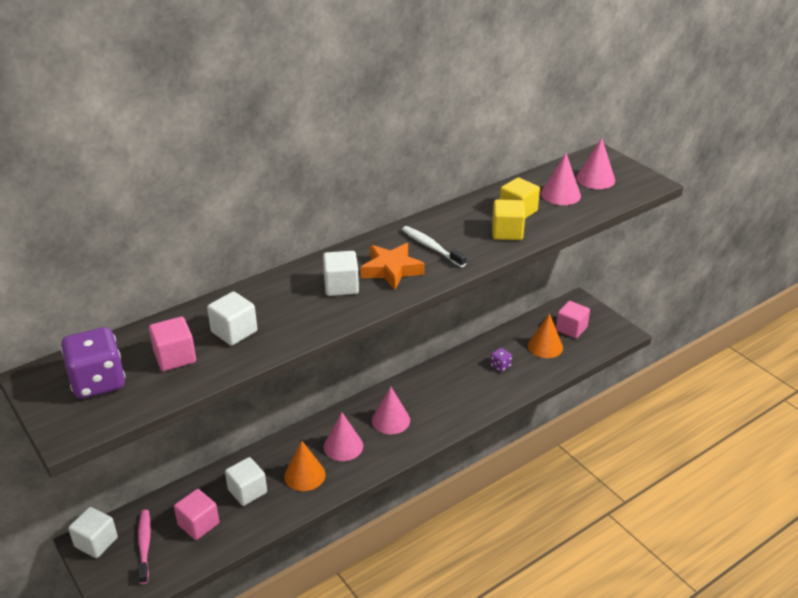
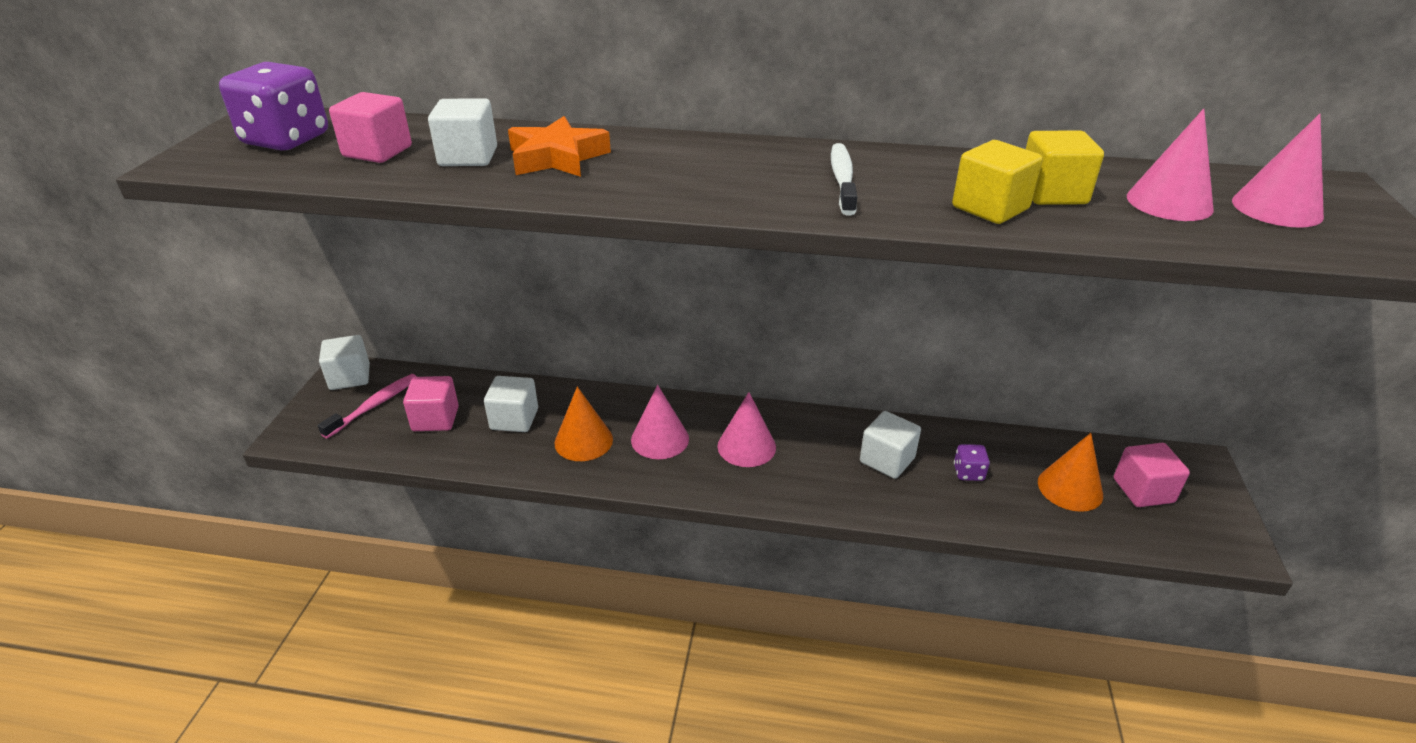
camera: 45 degrees right, 0 degrees up
white cube [323,251,359,296] -> white cube moved to [860,411,921,479]
orange star [360,243,425,290] -> orange star moved to [508,116,611,177]

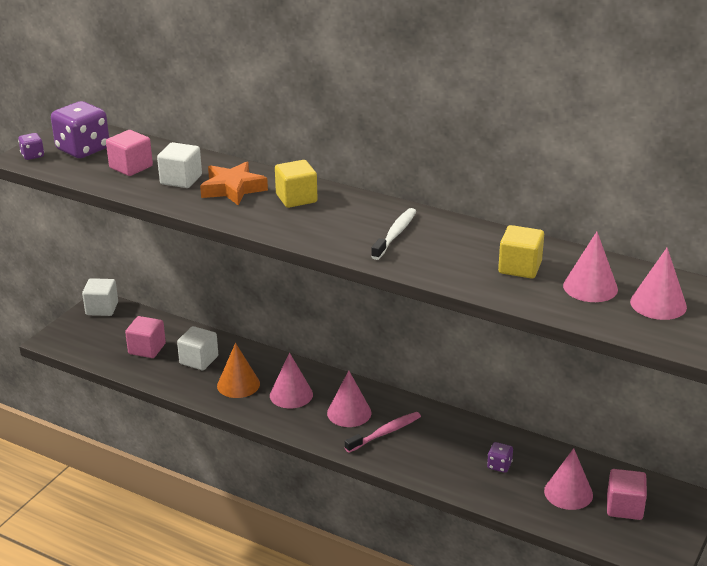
camera: 20 degrees right, 5 degrees down
pink toothbrush [318,374,417,439] -> pink toothbrush moved to [345,412,421,453]
white cube [860,411,921,479] -> none
yellow cube [952,140,1043,224] -> yellow cube moved to [275,160,318,208]
orange cone [1038,433,1103,512] -> pink cone [544,448,593,510]
none -> purple dice [18,133,44,160]

